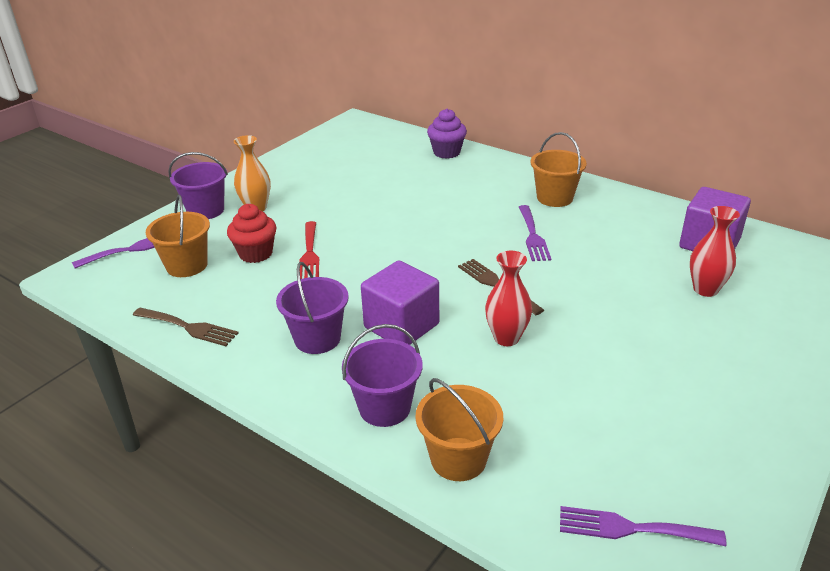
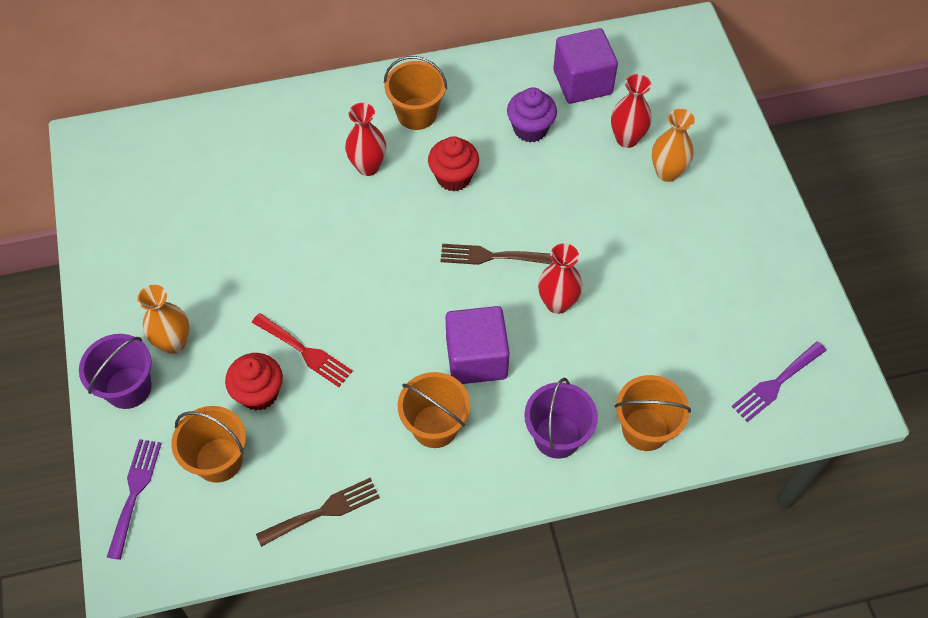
camera: 50 degrees left, 25 degrees up
purple bucket [276,262,349,354] -> orange bucket [398,372,470,448]
purple cupcake [427,109,467,159] -> purple cupcake moved to [507,87,557,142]
purple fork [519,205,551,261] -> red cupcake [428,136,479,191]
none -> red vase [345,103,386,176]
none -> orange vase [652,109,695,182]

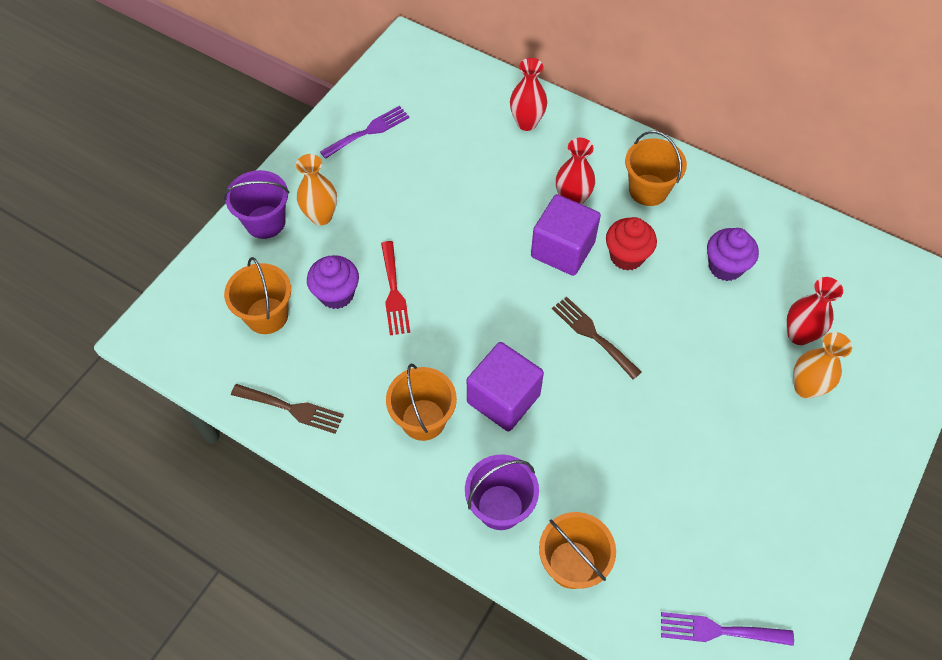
camera: 45 degrees right, 0 degrees up
purple fork [107,439,162,560] -> purple fork moved to [320,106,410,159]
red cupcake [225,353,283,411] -> purple cupcake [307,255,359,309]
red vase [538,243,582,314] -> red vase moved to [510,58,547,131]
purple cube [553,28,618,104] -> purple cube moved to [531,194,601,276]

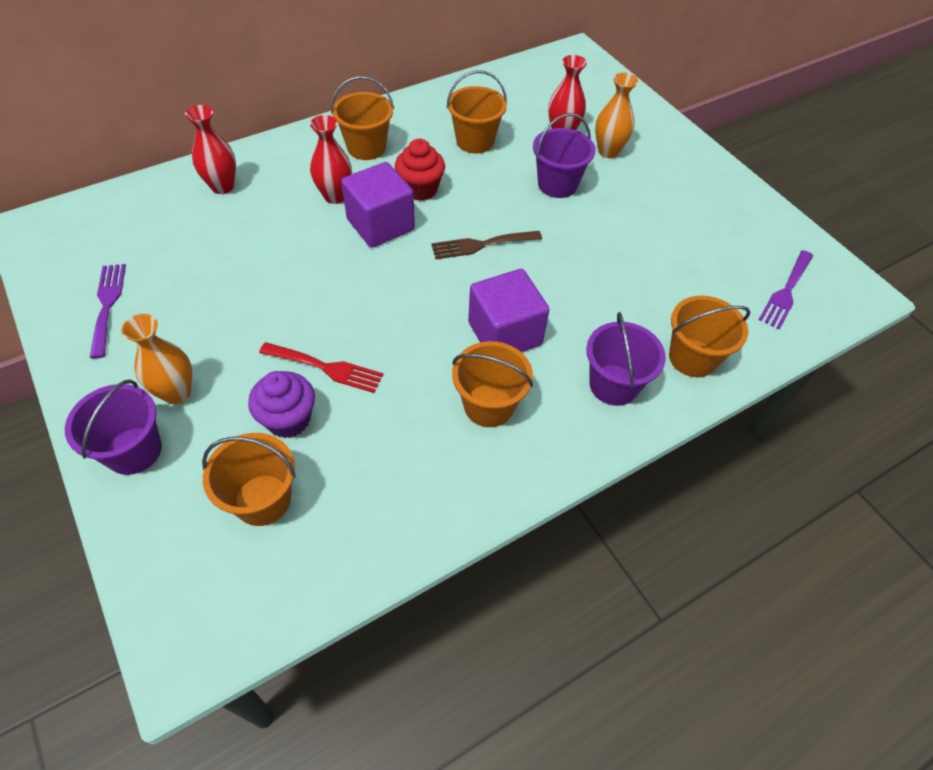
camera: 65 degrees left, 5 degrees down
brown fork [231,384,344,434] -> none
purple cupcake [707,228,759,281] -> orange bucket [447,70,507,154]
none -> purple bucket [533,113,596,198]

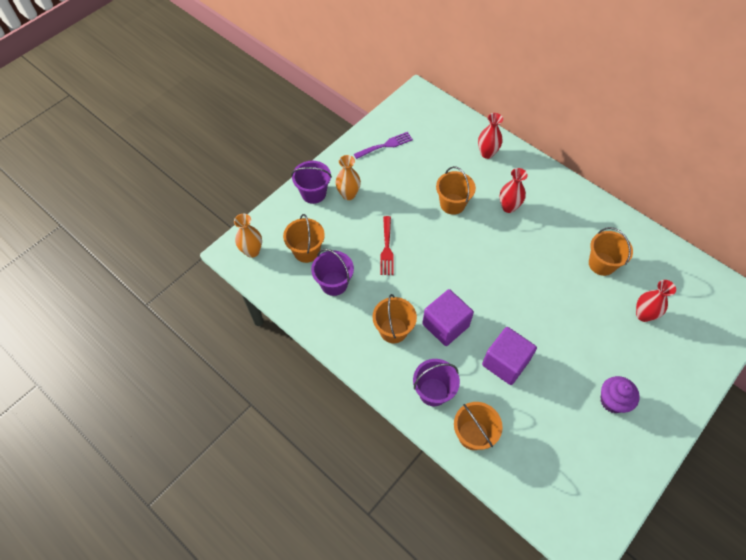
camera: 75 degrees right, 5 degrees up
purple cupcake [248,371,315,438] -> purple cupcake moved to [601,376,640,413]
orange bucket [331,76,394,160] -> orange bucket moved to [436,166,476,215]
purple cube [341,162,415,248] -> purple cube moved to [482,327,537,385]
red cupcake [395,139,445,201] -> none
brown fork [431,231,542,259] -> none
purple bucket [533,113,596,198] -> purple bucket moved to [311,249,354,296]
orange vase [595,73,638,158] -> orange vase moved to [234,214,262,258]
purple fork [759,250,813,330] -> none

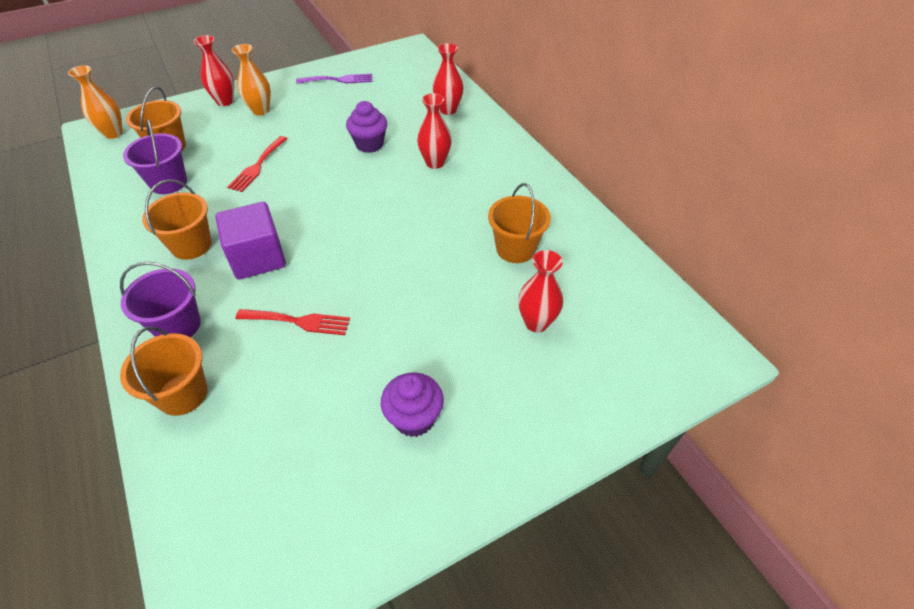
camera: 20 degrees right, 10 degrees down
purple bucket [291,161,332,204] -> red vase [193,35,234,106]
orange bucket [436,166,476,215] -> purple cupcake [346,101,387,153]
purple cube [482,327,537,385] -> red fork [236,309,350,335]

